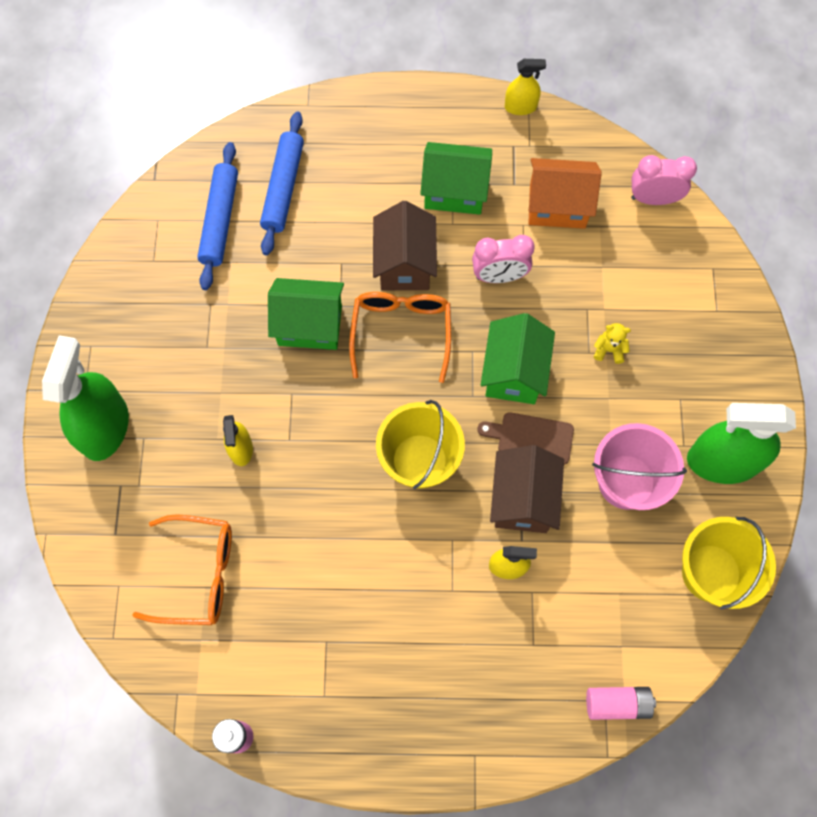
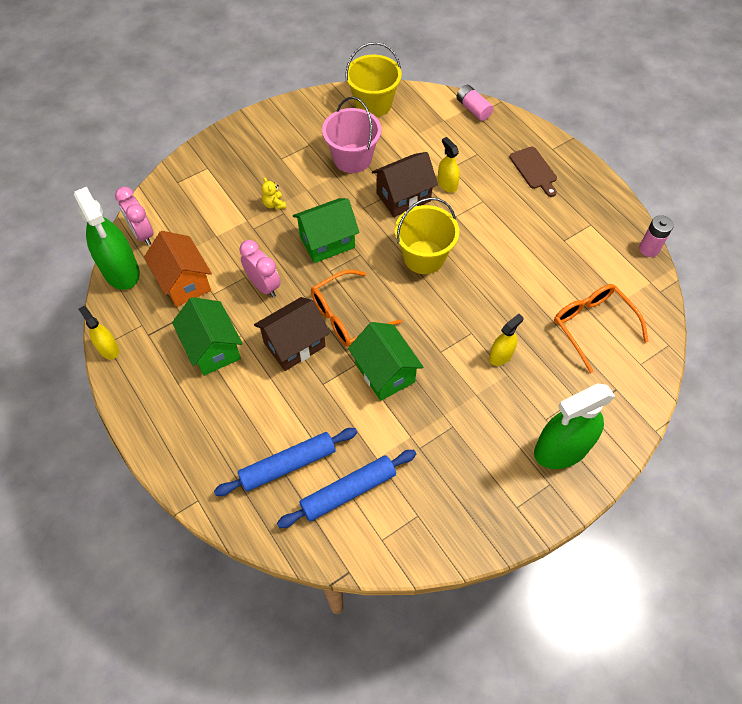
camera: 125 degrees left, 10 degrees down
brown cutting board [477,412,574,465] -> brown cutting board moved to [509,147,557,197]
green spray bottle [687,403,796,484] -> green spray bottle moved to [74,187,140,290]

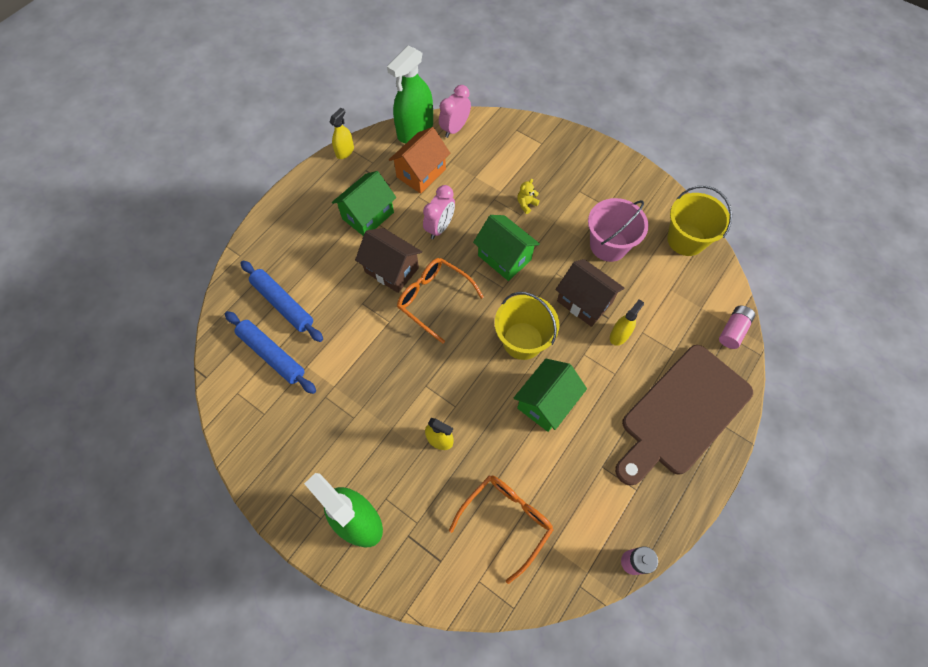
camera: 70 degrees right, 5 degrees up
green house [348,322,424,401] -> green house moved to [514,359,587,432]
brown cutting board [509,147,557,197] -> brown cutting board [615,345,753,486], size x2.30

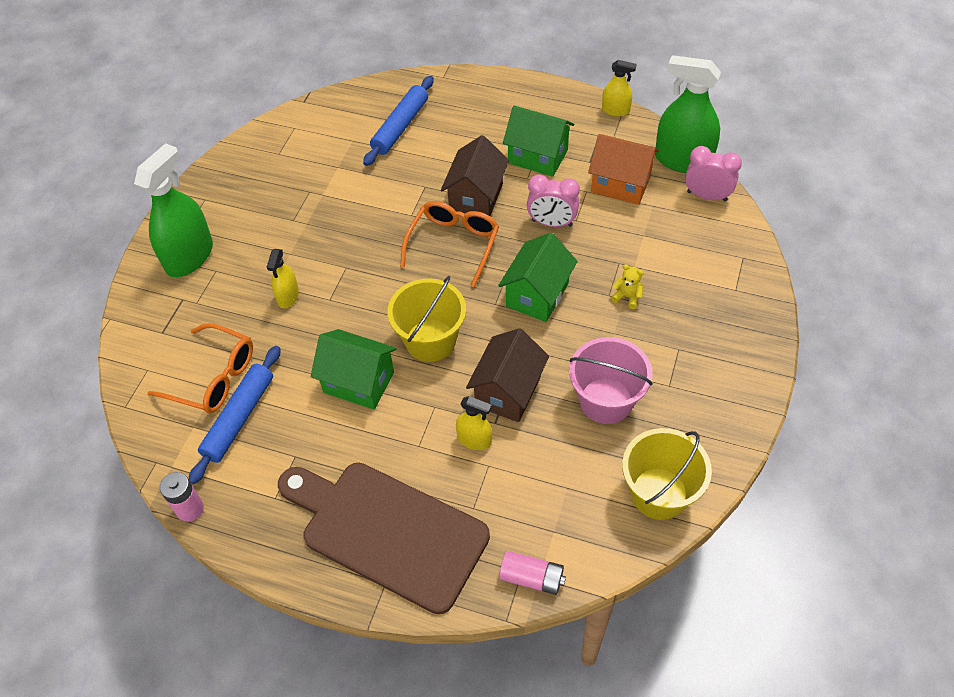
camera: 75 degrees right, 10 degrees down
blue rolling pin [225,311,316,394] -> blue rolling pin moved to [189,346,280,484]

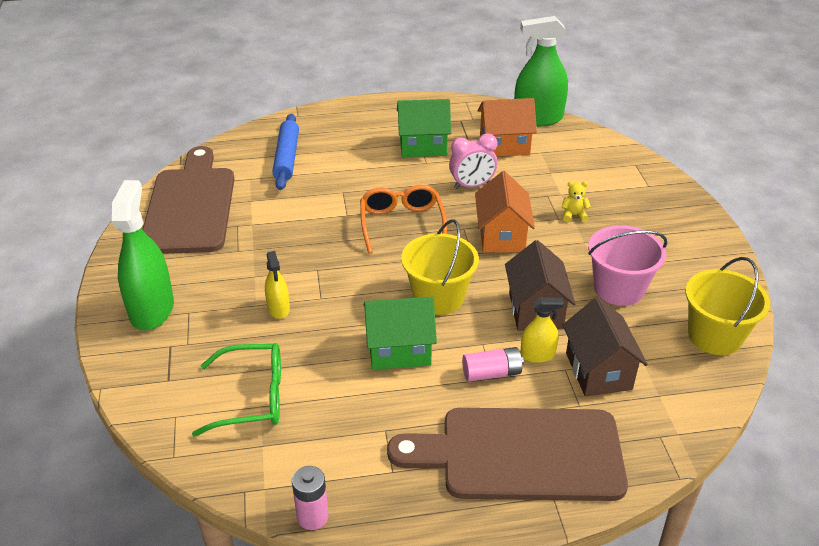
camera: 30 degrees left, 15 degrees down
orange glasses [148,323,253,414] -> green glasses [192,343,281,437]
blue rolling pin [189,346,280,484] -> none
brown house [441,135,509,216] -> brown house moved to [563,297,648,397]
green house [498,233,578,322] -> orange house [475,171,535,252]
pink battery [499,551,566,595] -> pink battery moved to [462,347,524,382]
yellow spray bottle [602,60,636,116] -> none
pink clock [685,146,742,201] -> none
none -> brown cutting board [142,146,234,254]

